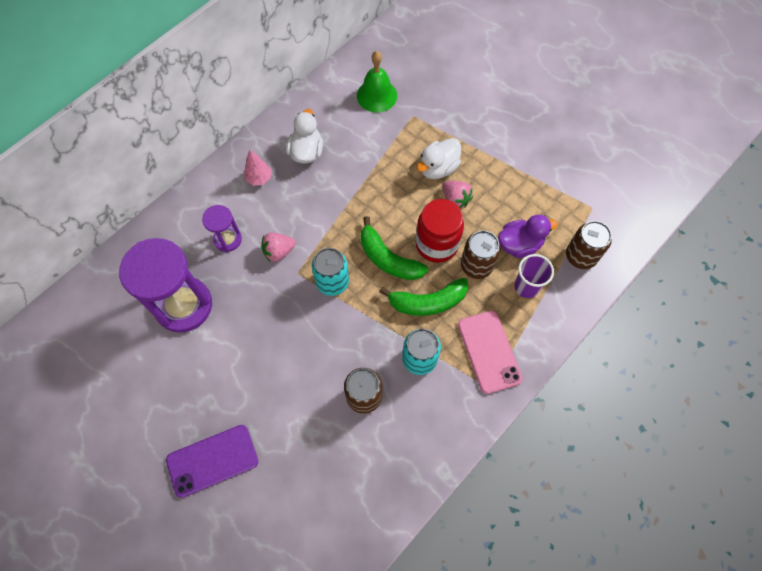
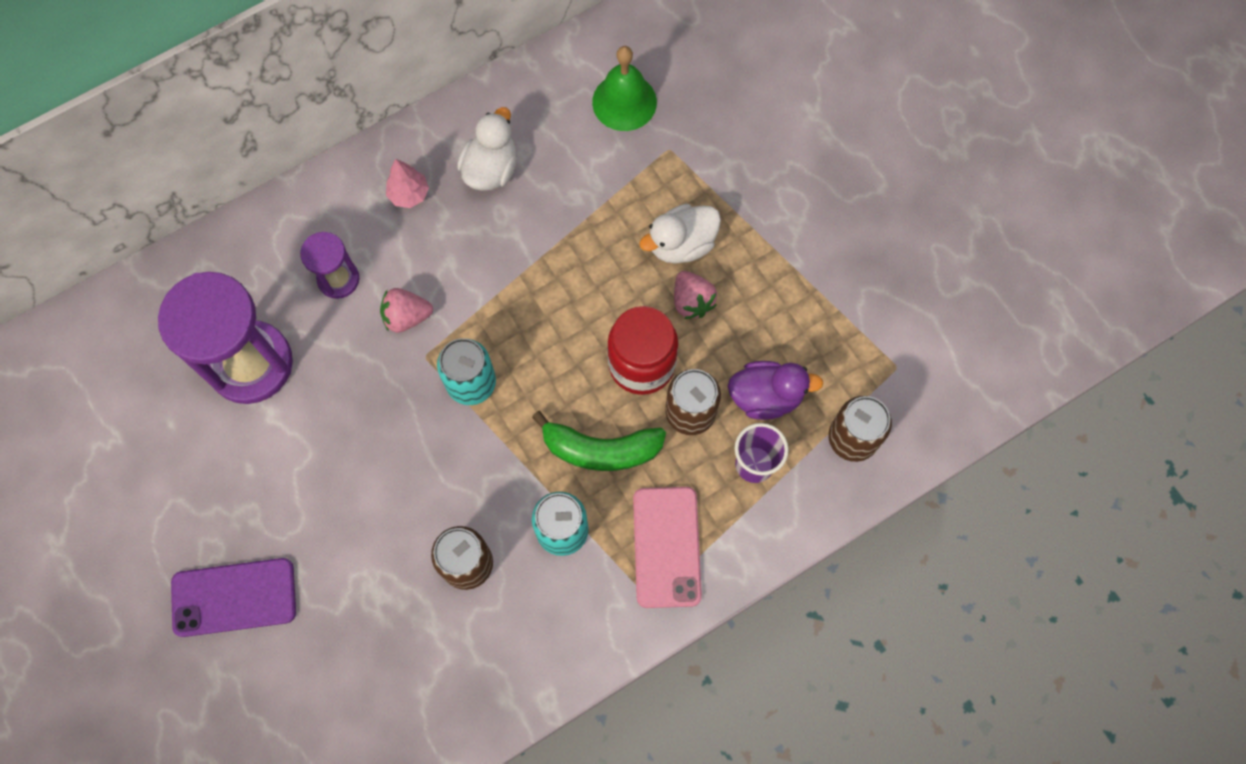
camera: 15 degrees right, 5 degrees up
green banana [360,216,428,280] -> none

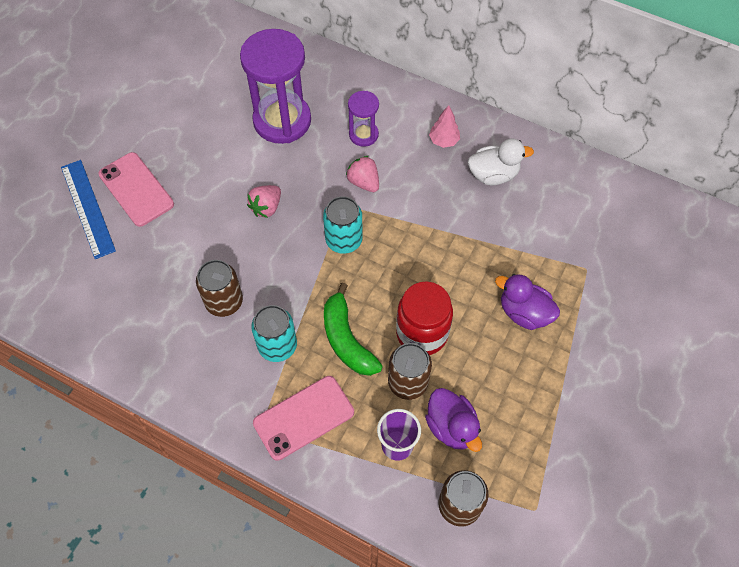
camera: 60 degrees right, 10 degrees down
purple phone [171,558,296,637] -> pink phone [99,152,174,227]
green bell [592,46,657,131] -> none
white duck [640,204,721,264] -> purple duck [495,274,560,330]
pink strawberry [674,271,717,319] -> pink strawberry moved to [247,185,281,218]
none -> blue ruler [61,160,116,259]

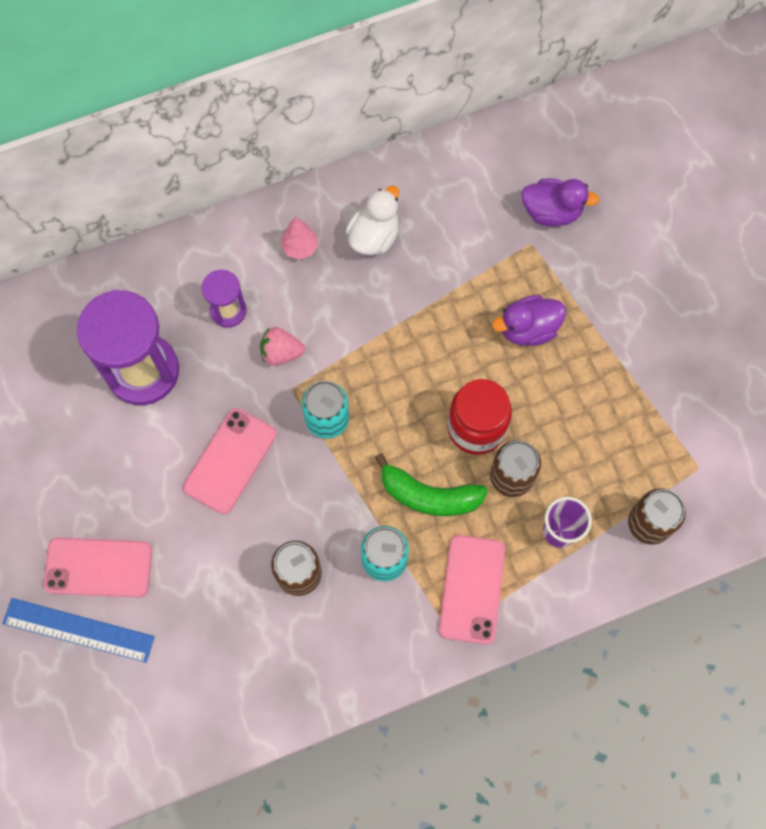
camera: 50 degrees left, 10 degrees up
pink strawberry [247,185,281,218] -> pink phone [183,408,276,514]
purple duck [425,388,482,452] -> purple duck moved to [522,178,599,227]

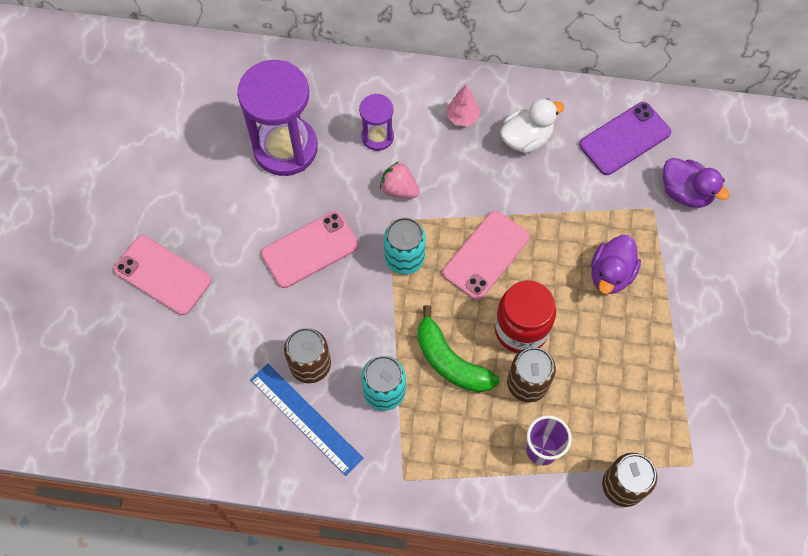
camera: 30 degrees right, 5 degrees down
blue ruler [2,598,155,663] -> blue ruler moved to [250,364,363,476]
pink phone [439,535,505,644] -> pink phone moved to [442,211,530,300]
purple duck [492,295,566,346] -> purple duck turned 75 degrees counterclockwise [591,235,641,294]
none -> purple phone [579,102,671,175]

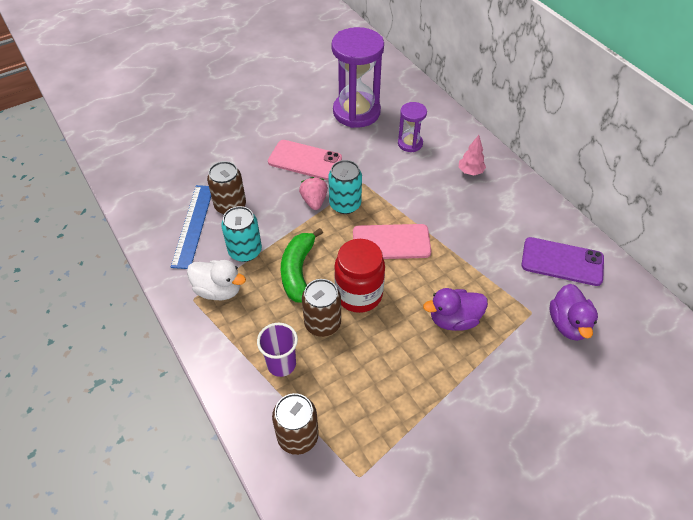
camera: 50 degrees right, 15 degrees down
pink phone [114,235,211,315] -> none
pink strawberry [380,162,420,198] -> pink strawberry moved to [299,177,328,210]
white duck [500,98,565,153] -> white duck moved to [187,260,246,300]

